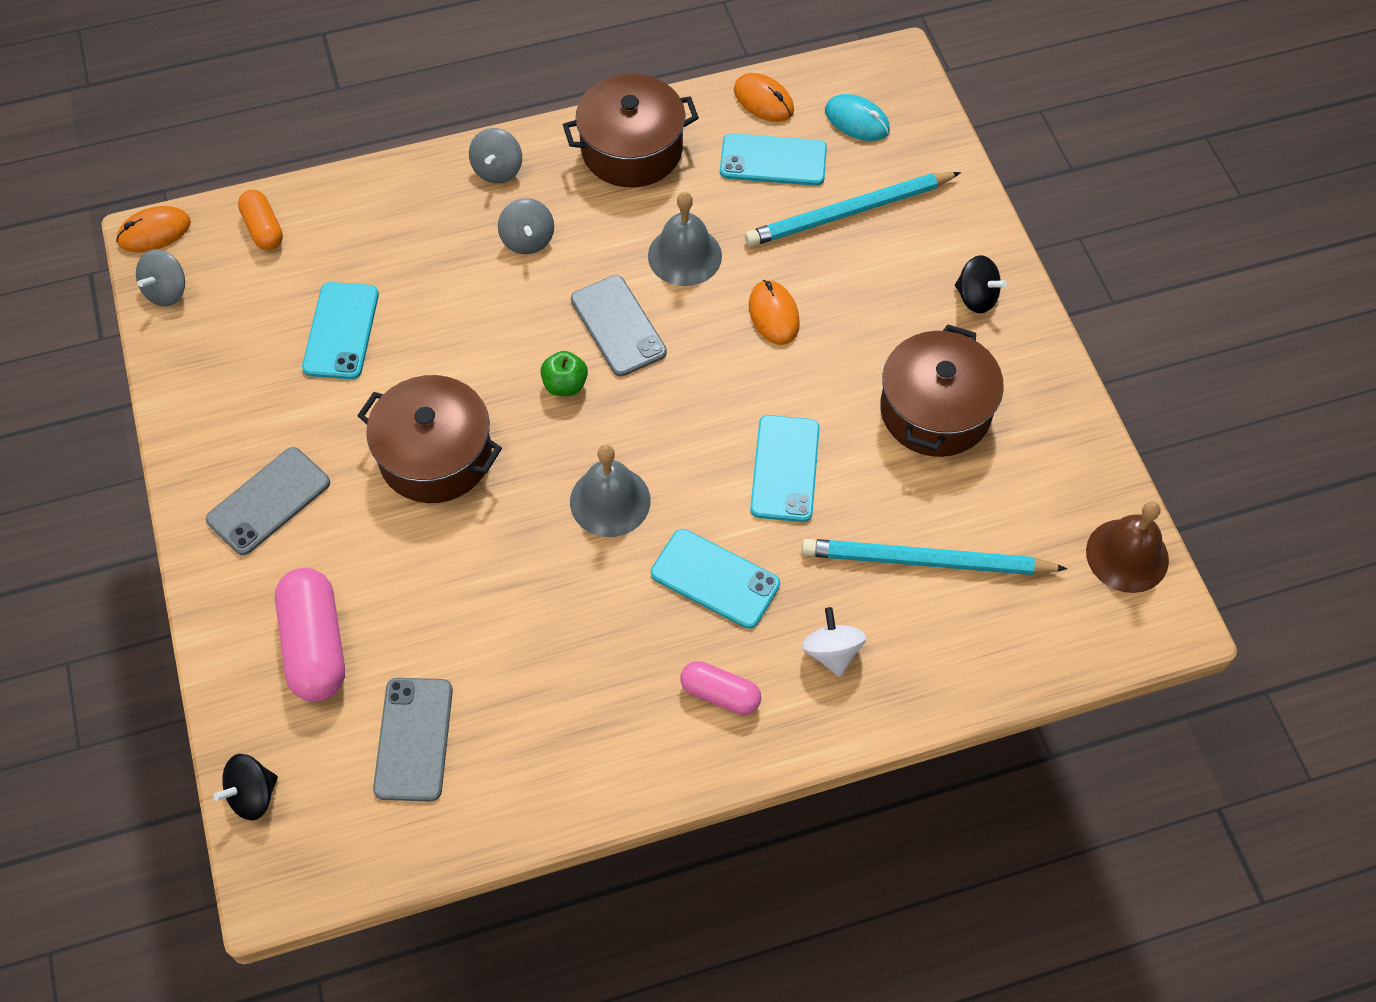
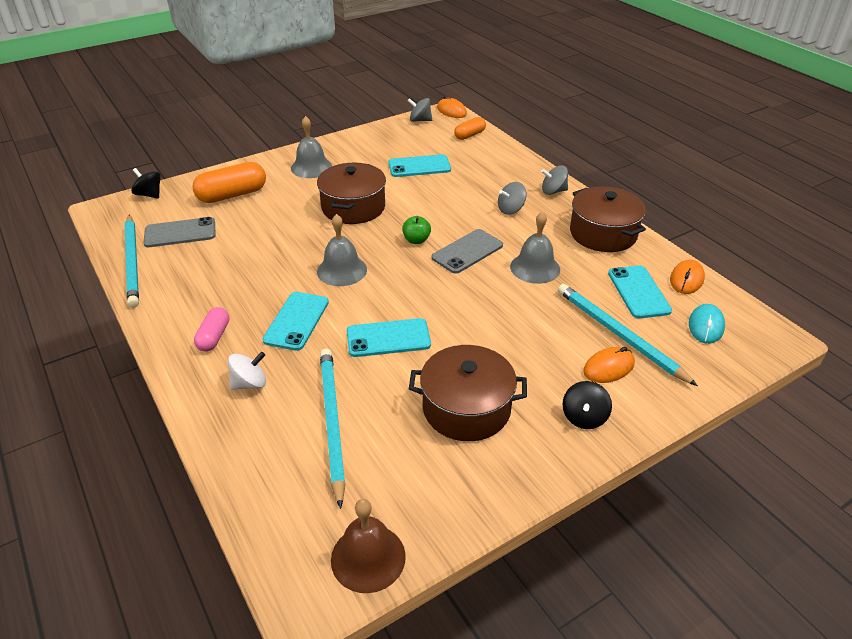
camera: 75 degrees right, 20 degrees down
grey phone [206,447,330,555] -> grey bell [291,116,332,178]
pink capsule [275,568,345,702] -> orange capsule [192,162,266,203]
orange mouse [749,280,800,345] -> orange mouse moved to [583,347,635,383]
none -> turquoise pencil [125,214,139,308]

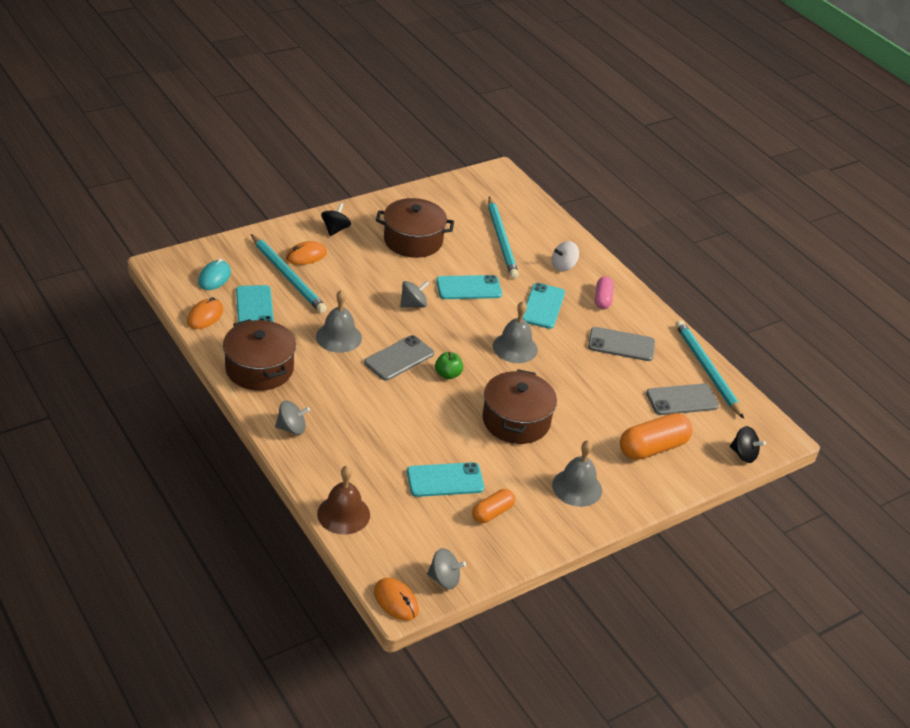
camera: 175 degrees right, 0 degrees up
brown bell [331,499,406,593] -> brown bell moved to [317,466,370,535]
orange capsule [454,117,486,140] -> orange capsule moved to [472,489,515,523]
grey spinning top [498,182,527,215] -> grey spinning top moved to [400,281,429,308]
none -> grey phone [588,327,655,361]

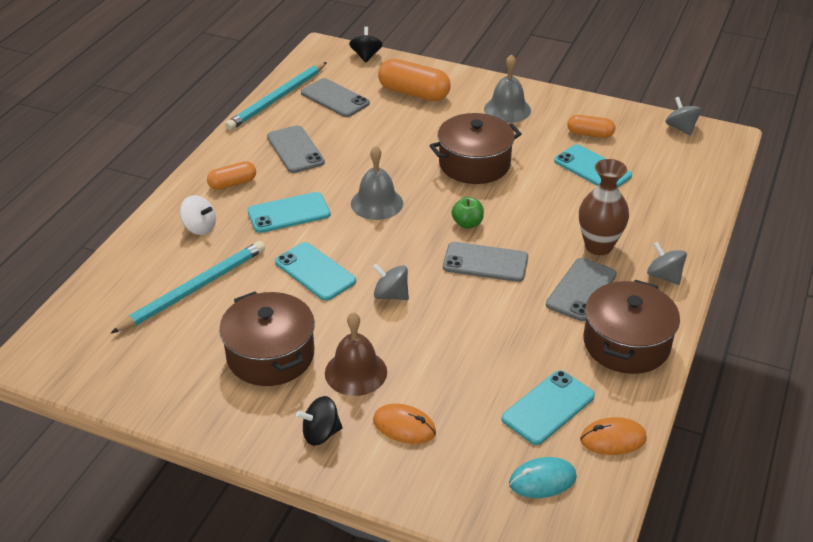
camera: 120 degrees left, 0 degrees up
turquoise pencil [251,234,327,313] -> none
grey bell [316,290,362,353] -> none
brown bell [317,466,370,535] -> brown bell moved to [325,312,387,396]
orange mouse [374,578,419,621] -> none
pink capsule [595,276,614,309] -> orange capsule [207,161,256,190]
none -> grey phone [546,258,617,321]
none -> brown vase [579,159,629,255]

